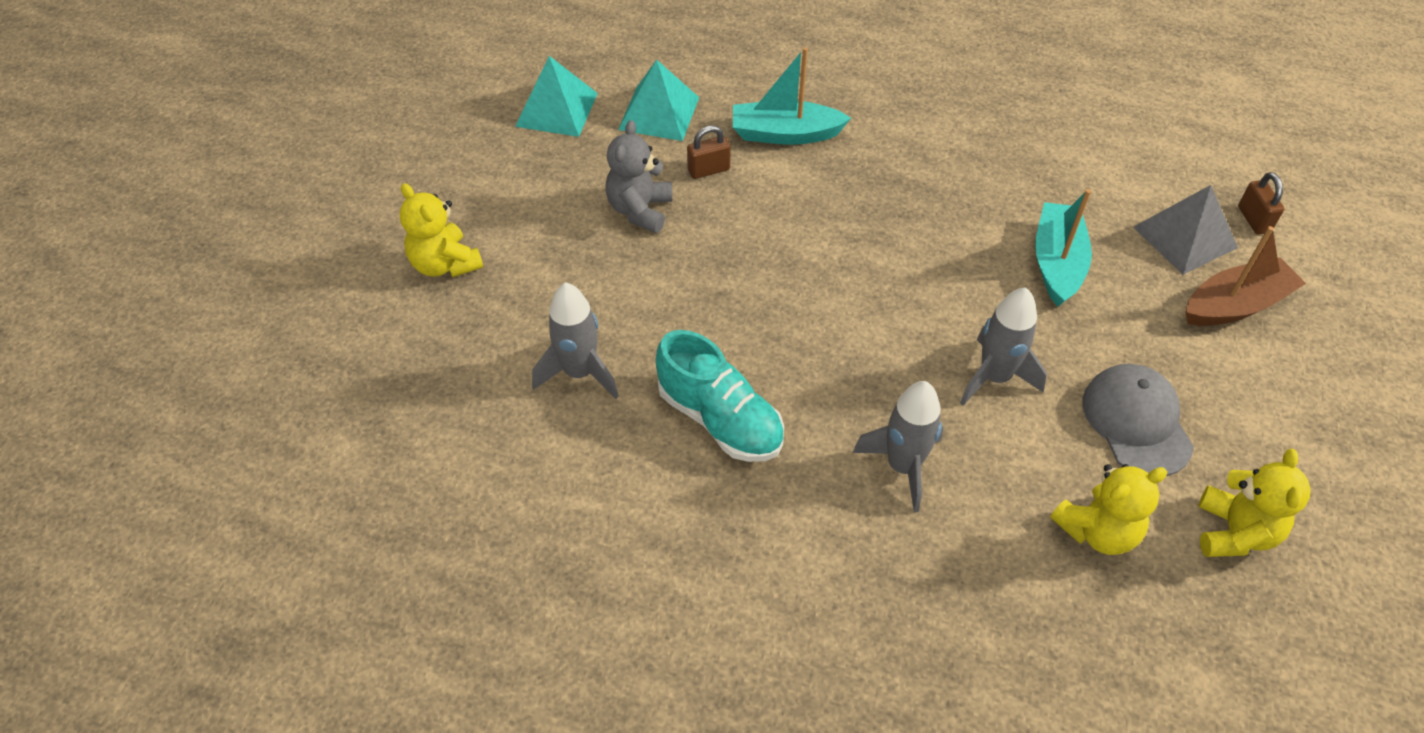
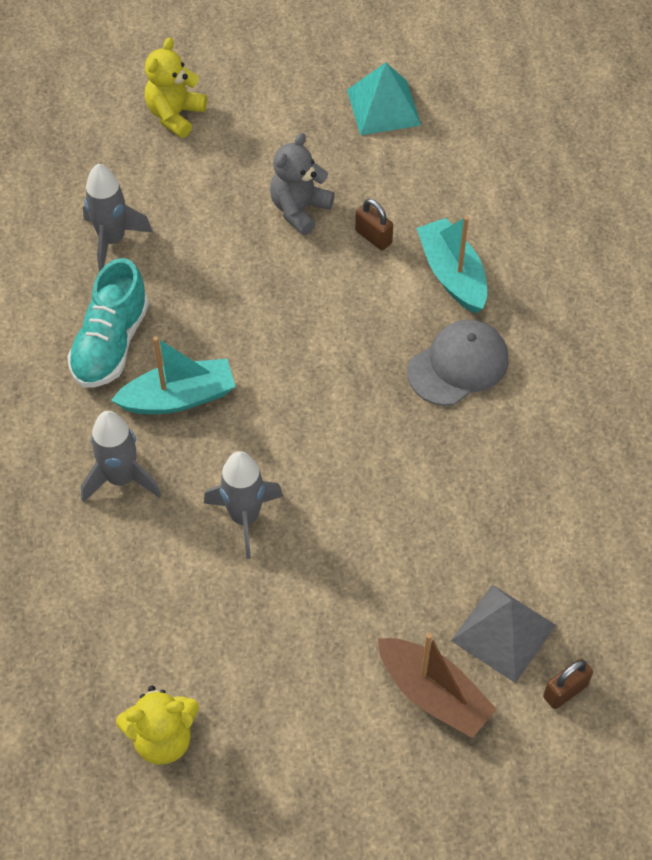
camera: 65 degrees right, 5 degrees up
grey teddy bear [605,120,672,233] -> grey teddy bear turned 45 degrees counterclockwise [270,133,335,235]
turquoise pyramid [618,60,699,141] -> none
turquoise boat [1035,189,1092,307] -> turquoise boat moved to [111,337,236,414]
yellow teddy bear [1050,464,1167,555] -> none
grey cap [1082,364,1194,476] -> grey cap moved to [408,320,509,406]

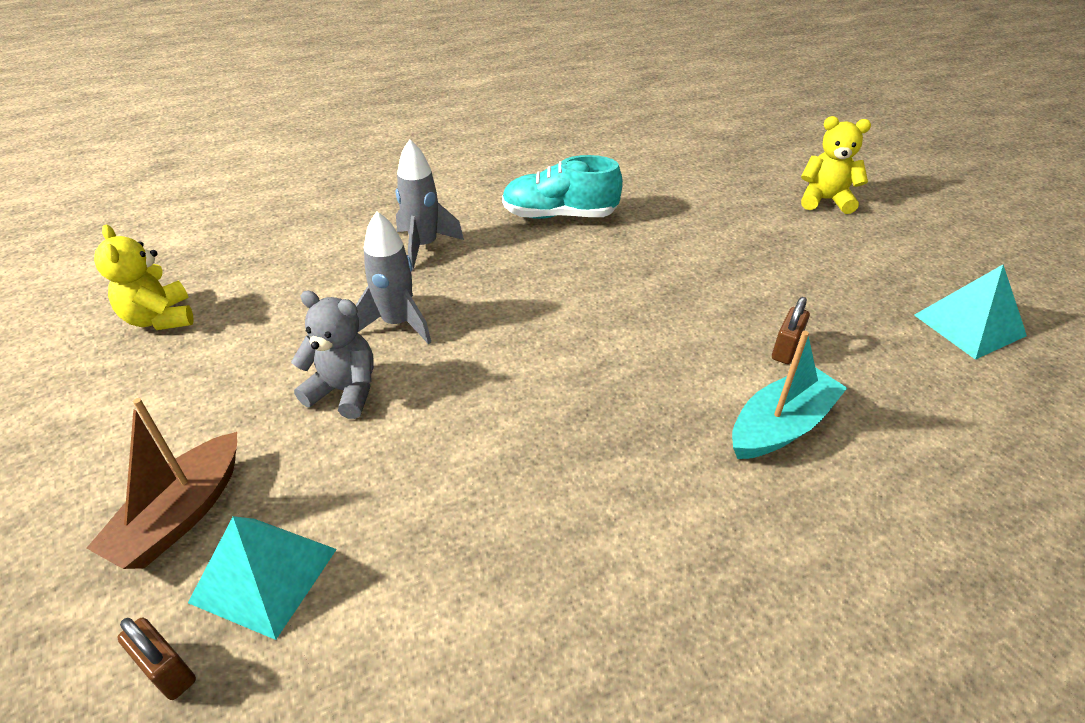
camera: 75 degrees right, 15 degrees down
grey rocket [83,164,153,272] -> none
turquoise boat [111,337,236,414] -> none
grey teddy bear [270,133,335,235] -> grey teddy bear moved to [291,291,374,419]
grey cap [408,320,509,406] -> none
grey pyramid [451,585,556,683] -> turquoise pyramid [188,516,337,640]

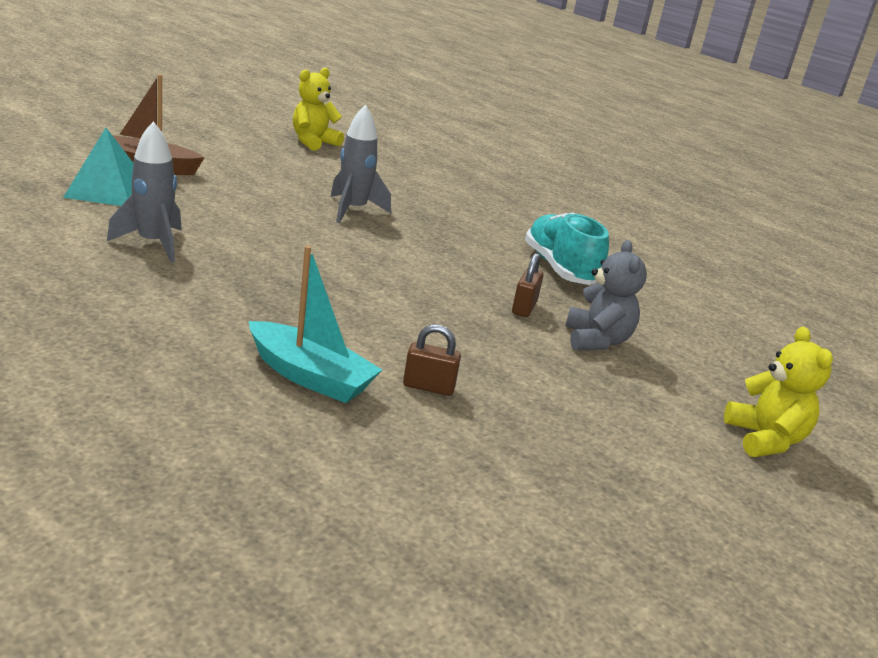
camera: 65 degrees right, 15 degrees down
brown padlock [117,618,196,700] -> brown padlock moved to [512,253,544,317]
grey teddy bear [291,291,374,419] -> grey teddy bear moved to [566,240,647,350]
grey rocket [396,139,464,270] -> grey rocket moved to [107,121,182,263]
turquoise pyramid [914,265,1027,360] -> none

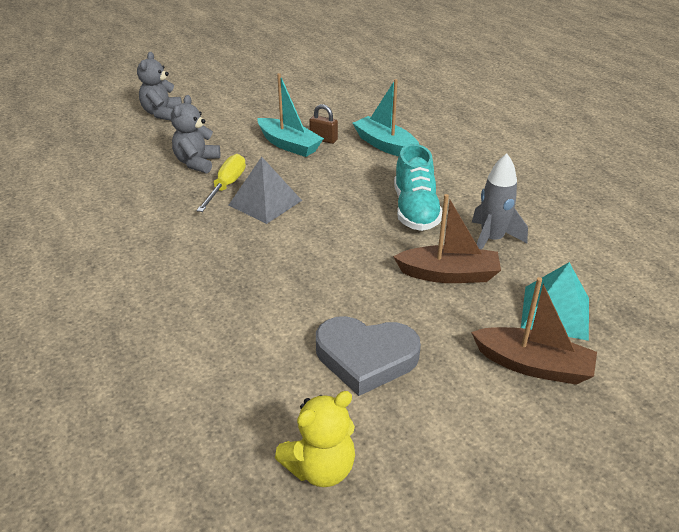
camera: 160 degrees left, 10 degrees up
grey rocket [331,105,391,223] -> none
brown padlock [512,253,544,317] -> yellow screwdriver [197,154,246,212]
turquoise shoe [525,212,609,285] -> turquoise shoe moved to [394,144,443,231]
yellow teddy bear [724,326,833,457] -> grey teddy bear [137,52,182,121]
none -> grey pyramid [229,157,302,224]
none -> turquoise boat [257,73,324,157]
none -> grey heart [316,316,421,396]
none -> brown boat [393,194,501,283]

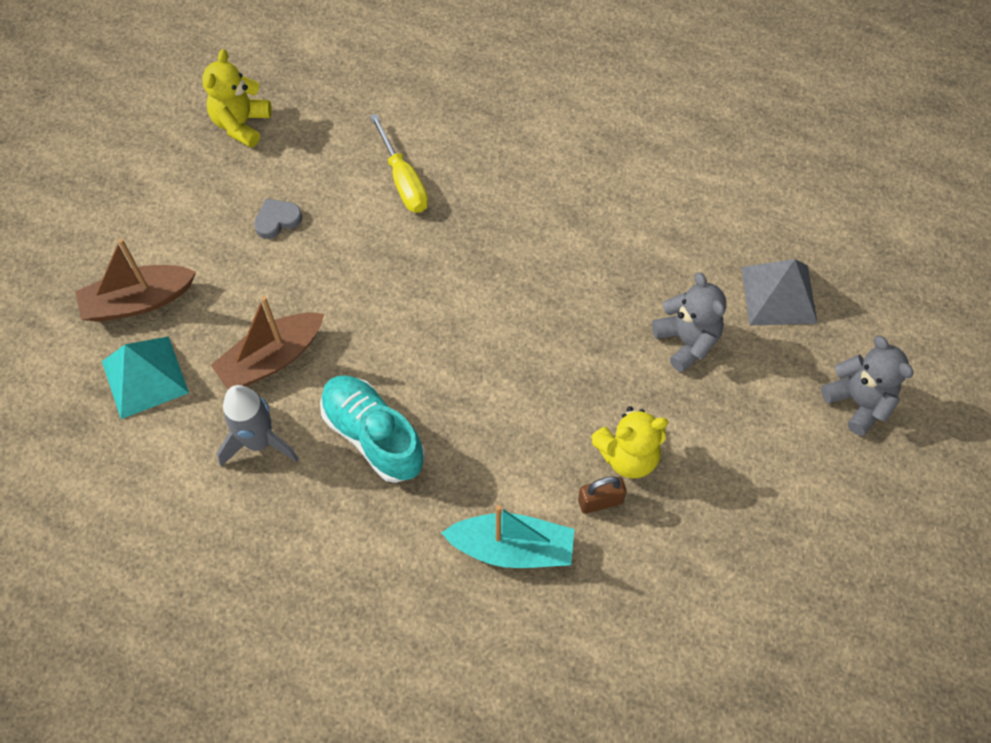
camera: 140 degrees right, 25 degrees up
yellow screwdriver [197,154,246,212] -> yellow screwdriver moved to [370,114,428,213]
grey pyramid [229,157,302,224] -> grey pyramid moved to [741,259,818,325]
turquoise boat [257,73,324,157] -> yellow teddy bear [591,406,668,479]
grey heart [316,316,421,396] -> grey heart [254,199,302,239], size x0.49

